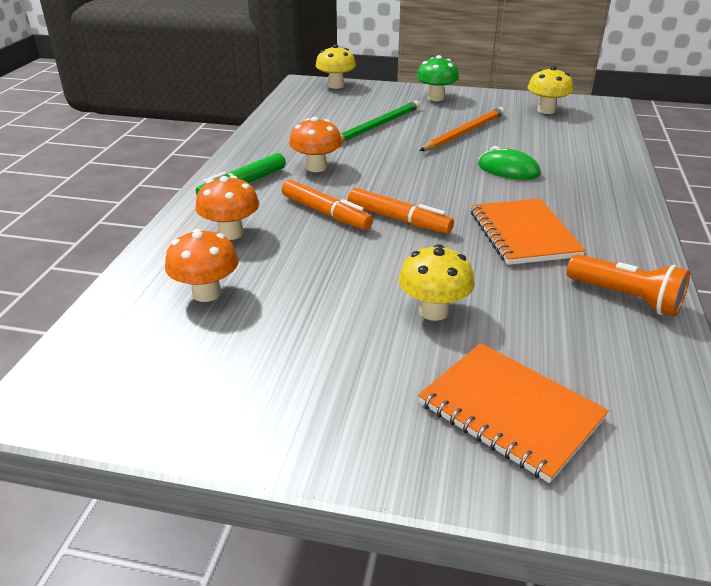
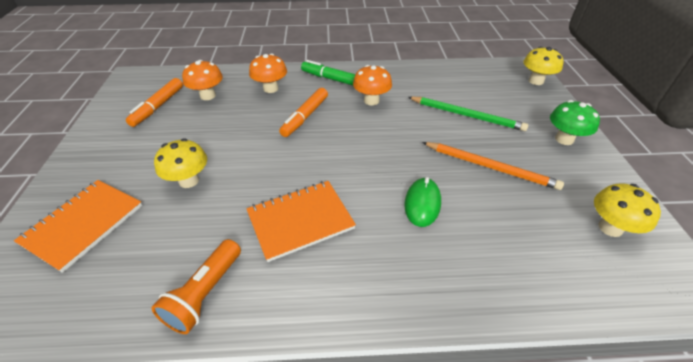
camera: 75 degrees right, 10 degrees up
orange marker [348,188,454,234] -> orange marker moved to [126,78,183,127]

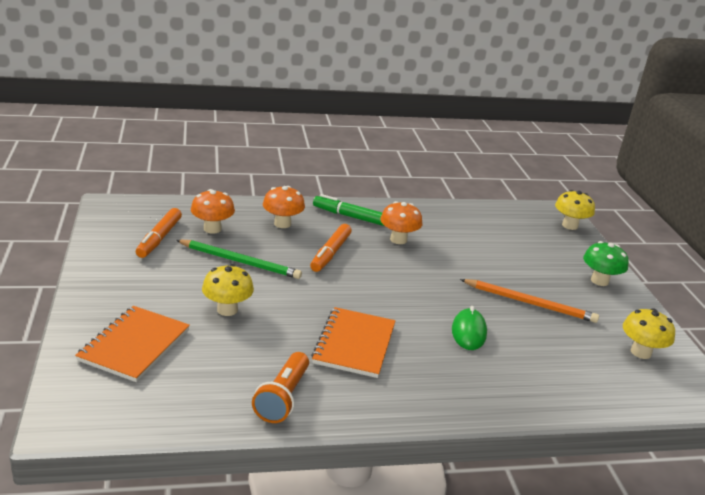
camera: 10 degrees left, 15 degrees down
orange notebook [246,181,356,262] -> orange notebook turned 45 degrees counterclockwise [311,307,396,378]
green pencil [408,97,528,131] -> green pencil moved to [176,240,302,279]

